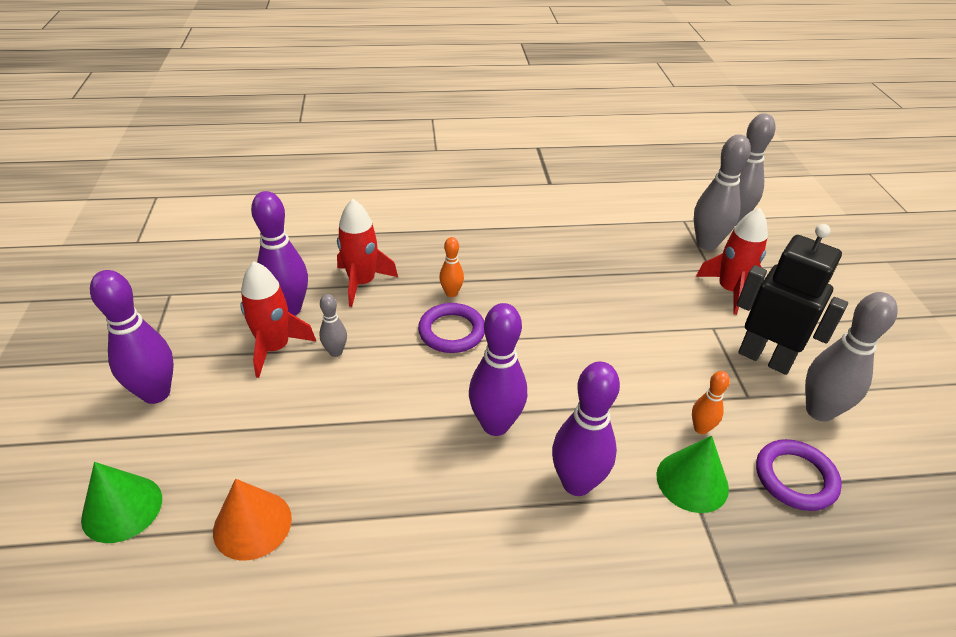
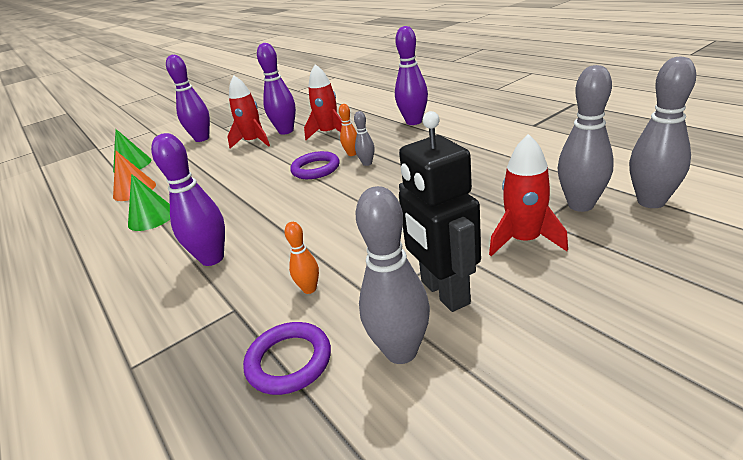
camera: 65 degrees right, 10 degrees down
grey bowling pin [319,294,347,357] -> grey bowling pin moved to [354,111,375,166]
purple bowling pin [469,303,527,436] -> purple bowling pin moved to [395,26,428,125]
green cone [656,436,729,513] -> green cone moved to [128,174,170,231]
black robot [737,224,848,375] -> black robot turned 150 degrees clockwise [399,111,481,312]

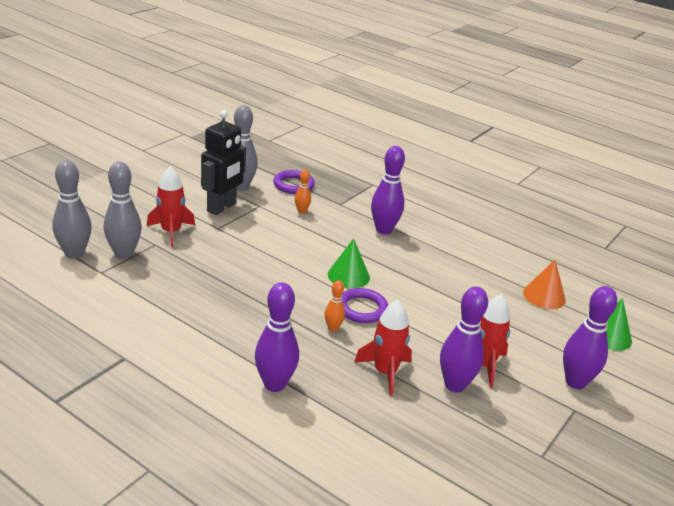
camera: 155 degrees right, 0 degrees up
green cone [128,174,170,231] -> green cone moved to [328,238,370,289]
grey bowling pin [354,111,375,166] -> none
black robot [399,111,481,312] -> black robot turned 75 degrees clockwise [201,110,246,215]

